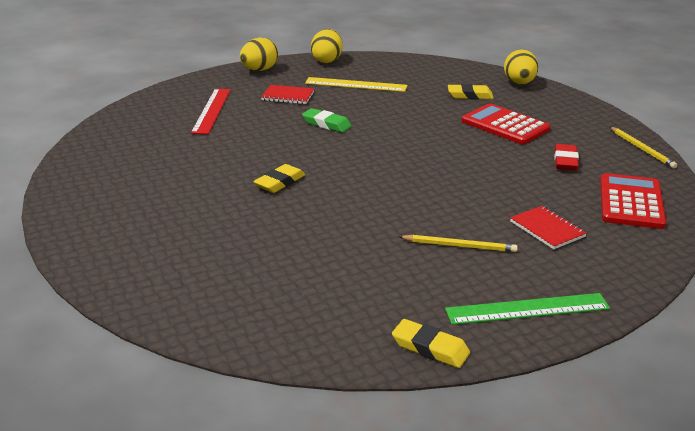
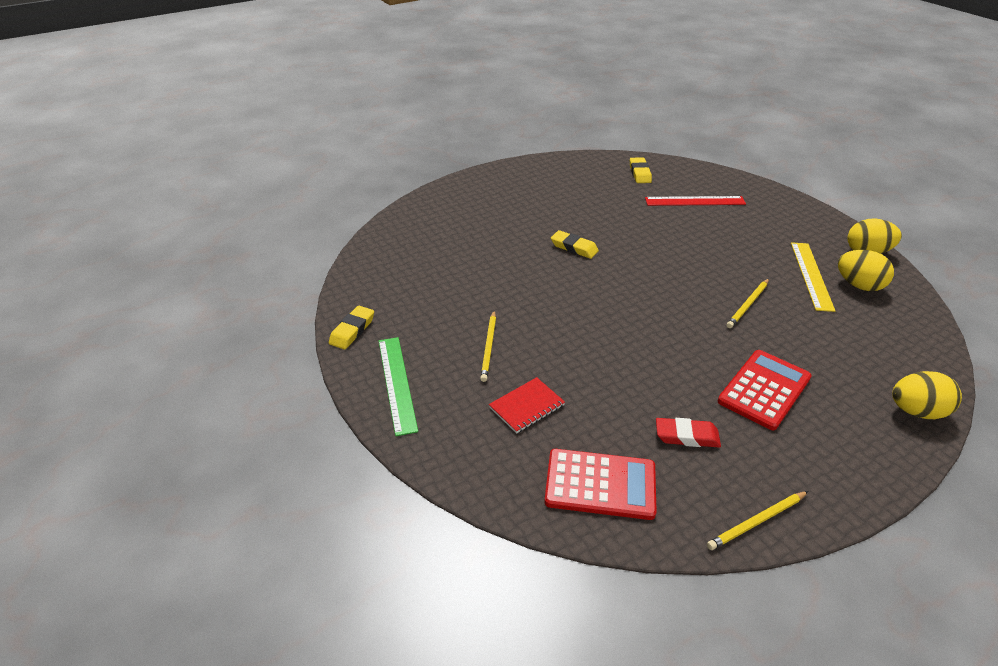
camera: 85 degrees right, 10 degrees up
yellow egg [240,38,278,71] -> yellow egg moved to [838,250,894,291]
red notebook [261,85,314,104] -> none
green eraser [302,108,352,132] -> none
yellow eraser [448,84,494,100] -> yellow eraser moved to [630,157,652,183]
none -> yellow pencil [727,279,769,328]

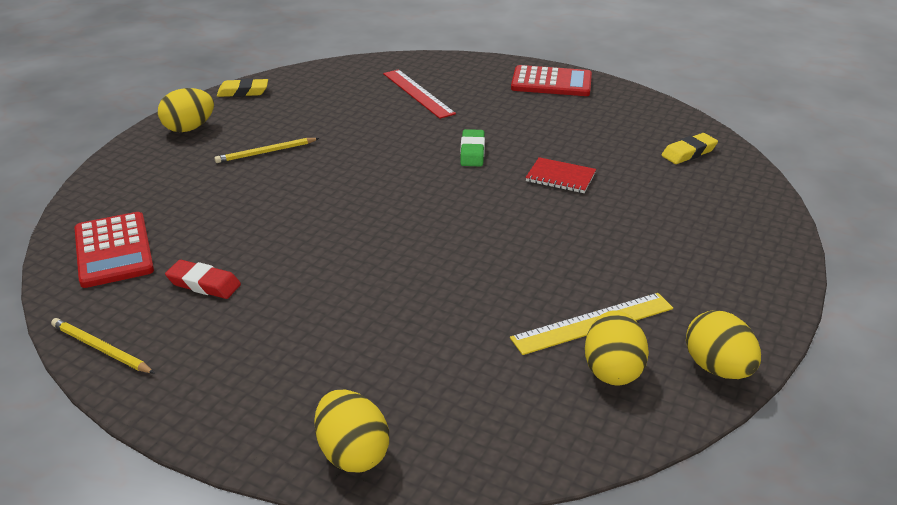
camera: 60 degrees right, 5 degrees down
green ruler [379,337,418,436] -> yellow egg [158,88,214,132]
red notebook [489,377,565,434] -> red notebook moved to [525,157,596,193]
yellow eraser [551,230,599,259] -> green eraser [460,129,485,166]
red ruler [645,196,746,206] -> red ruler moved to [383,69,456,119]
red eraser [656,418,721,447] -> red eraser turned 45 degrees counterclockwise [165,260,241,299]
red calculator [718,350,812,430] -> red calculator moved to [511,65,592,96]
yellow pencil [727,279,769,328] -> none

